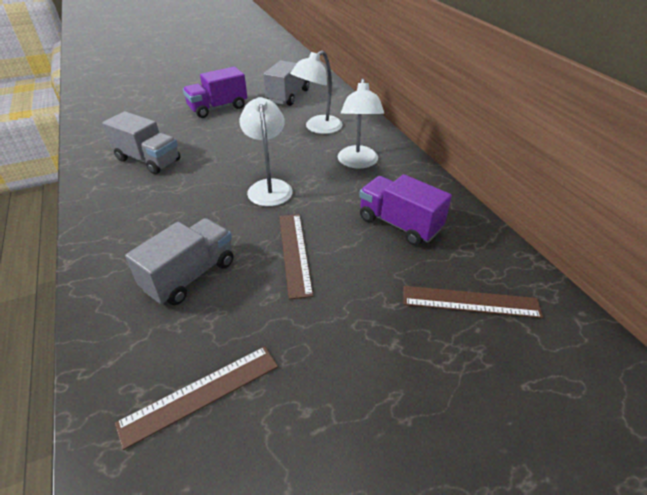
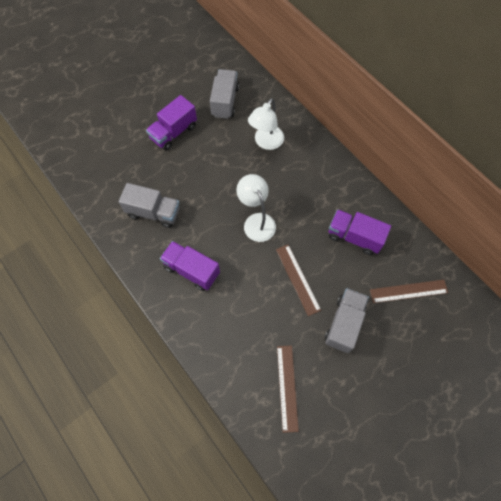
camera: 15 degrees left, 25 degrees up
brown ruler [115,347,278,450] -> brown ruler turned 45 degrees counterclockwise [277,346,299,433]
grey truck [125,218,234,305] -> grey truck moved to [325,288,369,353]
white lamp [338,78,384,169] -> none
none -> purple truck [160,241,220,291]

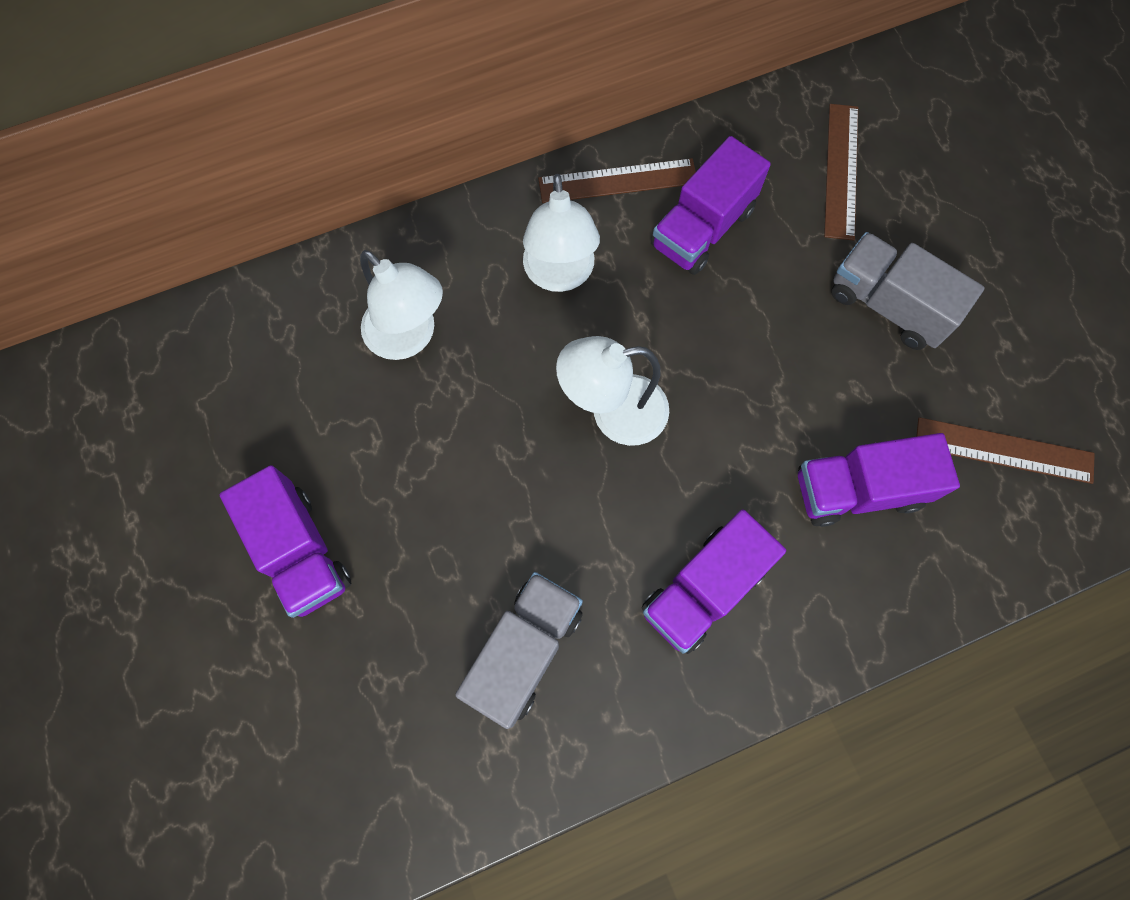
camera: 75 degrees left, 5 degrees up
grey truck [210,69,239,119] -> none
brown ruler [276,245,321,316] -> brown ruler moved to [538,158,696,203]
none -> white lamp [523,174,600,292]
none -> purple truck [798,433,960,527]

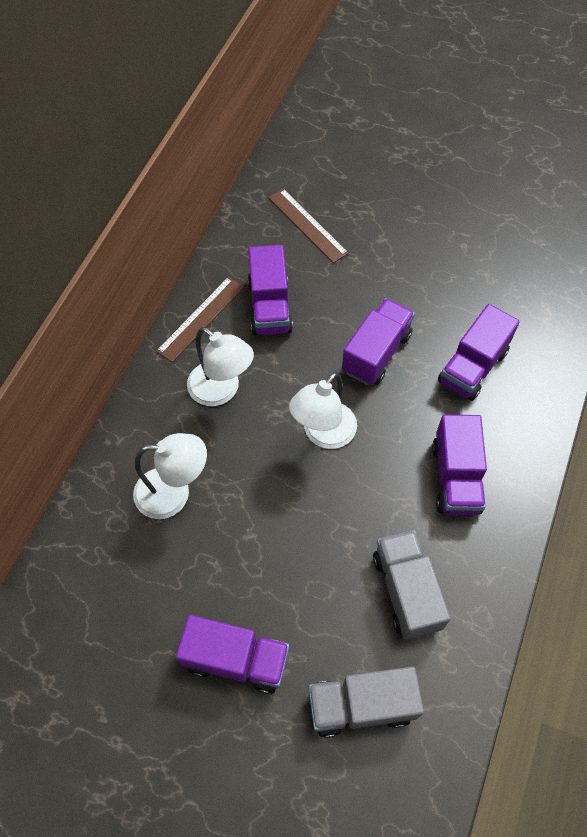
camera: 45 degrees left, 10 degrees down
grey truck [831,232,985,350] -> grey truck moved to [308,667,424,738]
brown ruler [916,417,1095,484] -> none
none -> purple truck [342,298,415,385]

